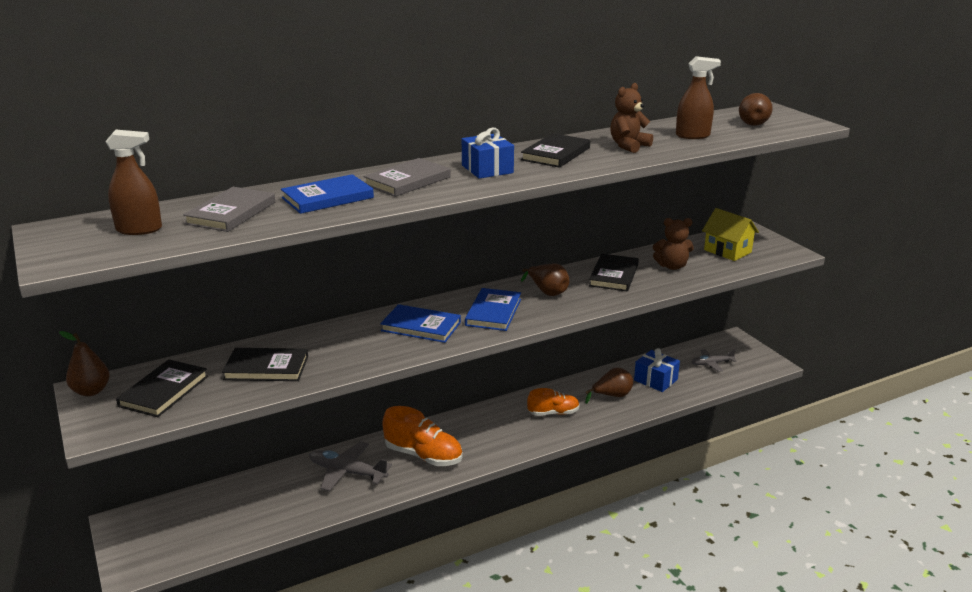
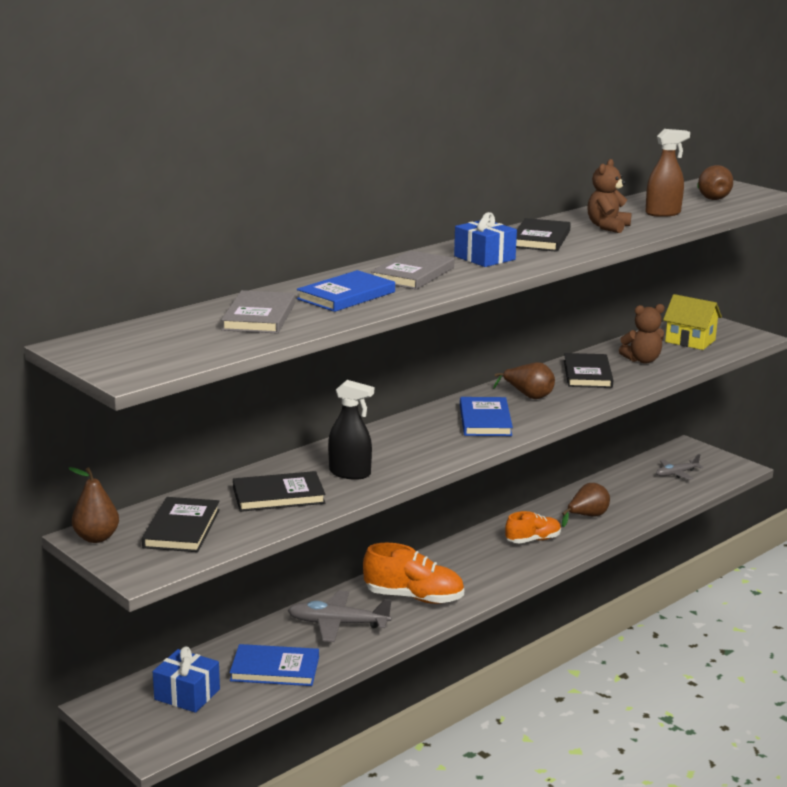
camera: 15 degrees left, 5 degrees down
brown spray bottle [105,130,162,235] -> none
blue book [380,304,461,343] -> blue book moved to [230,644,319,686]
blue gift [634,348,680,392] -> blue gift moved to [153,646,220,713]
none -> black spray bottle [328,380,374,480]

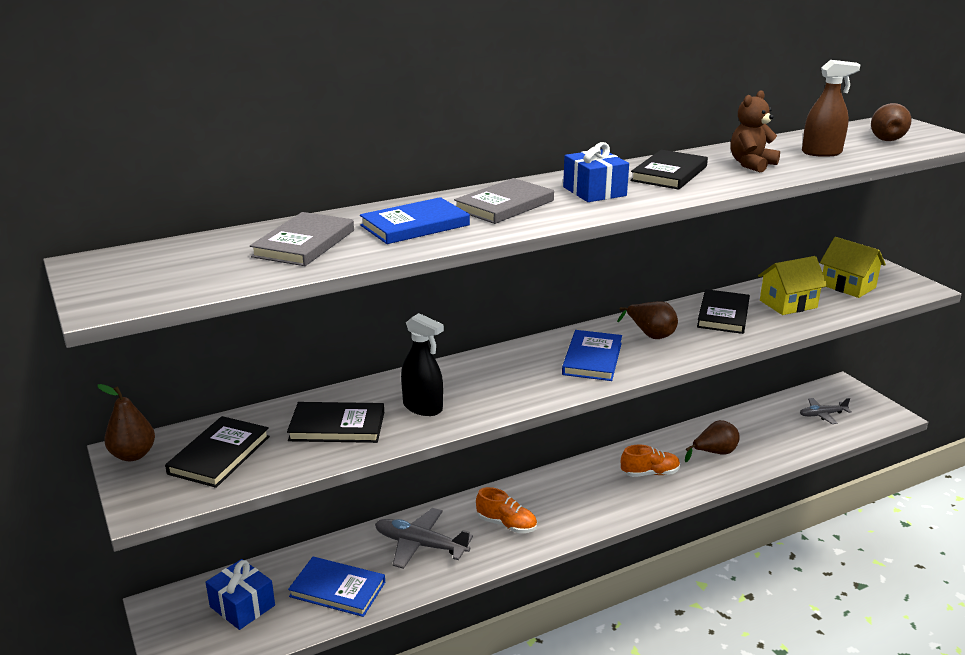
camera: 15 degrees right, 5 degrees up
orange shoe [363,543,464,604] -> orange shoe [476,487,537,533], size x0.65
brown teddy bear [619,304,665,363] -> yellow house [758,256,828,315]

